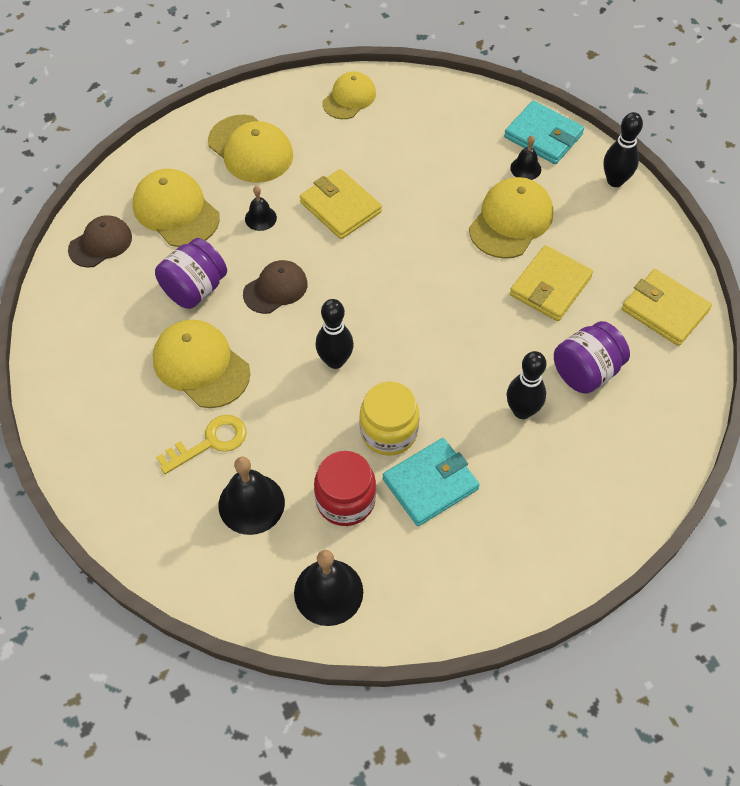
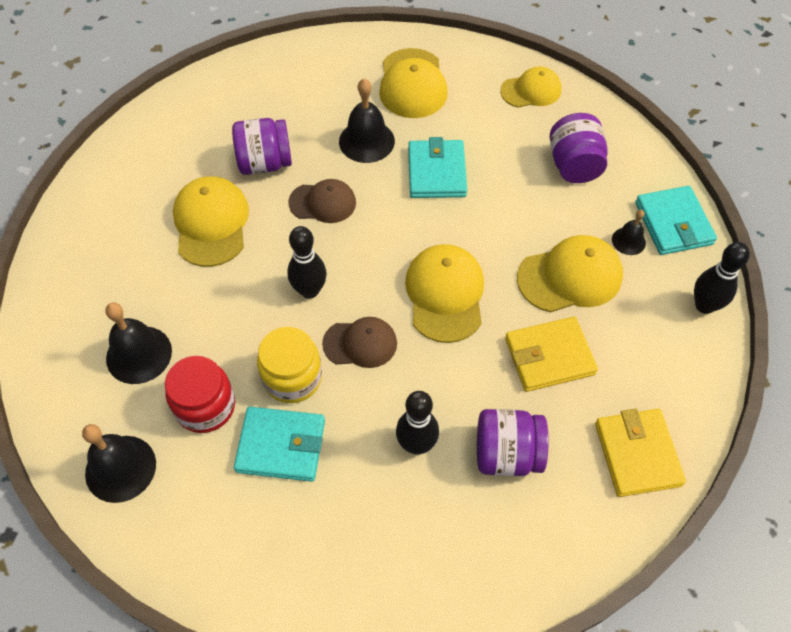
camera: 40 degrees right, 0 degrees up
brown cap [68,215,132,268] -> brown cap moved to [322,317,397,368]
yellow cap [133,169,220,247] -> yellow cap moved to [405,244,484,343]
yellow key [156,415,246,474] -> none
black bell [245,186,277,231] -> black bell [339,78,395,163], size x1.78
yellow wallet [300,169,382,239] -> turquoise wallet [408,137,467,198]
none -> purple jar [549,113,608,183]

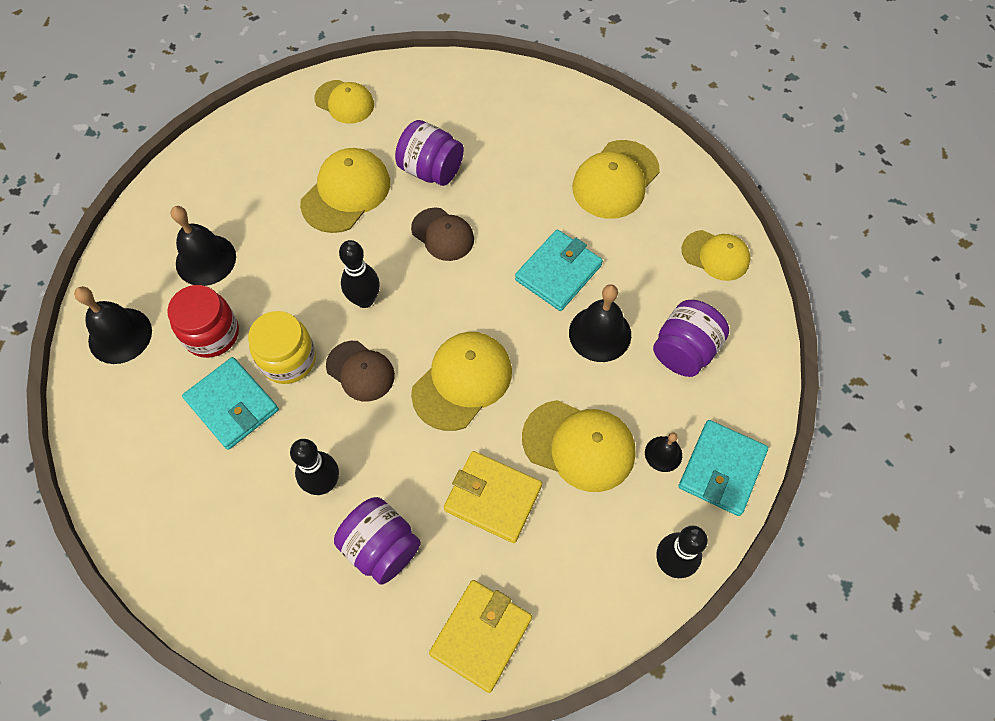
camera: 40 degrees right, 5 degrees up
black bell [339,78,395,163] -> black bell moved to [569,284,631,362]
none -> yellow cap [314,80,374,124]

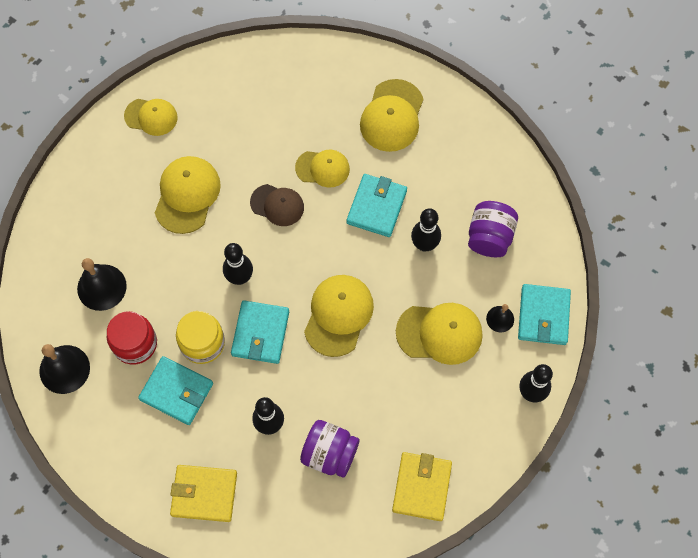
camera: 20 degrees left, 5 degrees up
brown cap [326,341,395,402] -> turquoise wallet [231,300,289,364]
purple jar [395,120,464,186] -> none
yellow wallet [444,451,542,543] -> yellow wallet moved to [170,465,237,522]
black bell [569,284,631,362] -> black bowling pin [411,208,441,252]
yellow cap [682,230,750,281] -> yellow cap moved to [295,150,350,187]

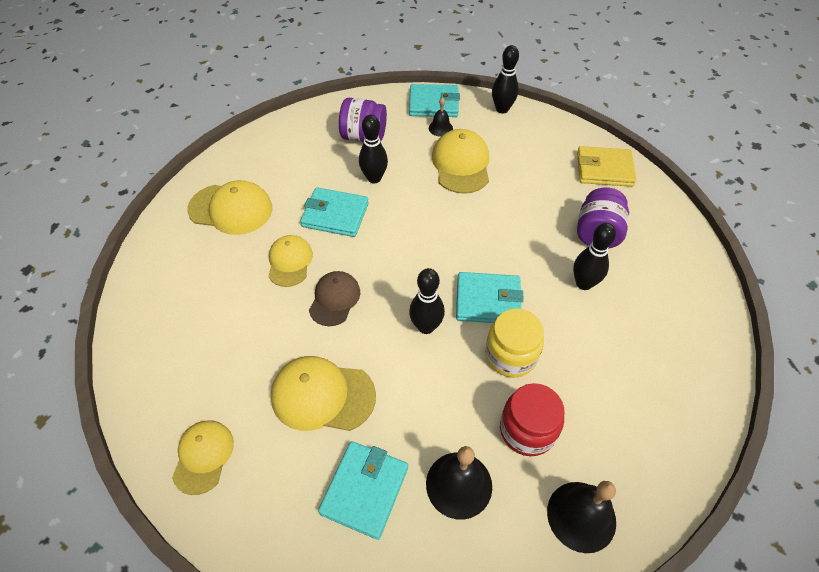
camera: 95 degrees left, 15 degrees down
turquoise wallet [138,356,213,425] -> turquoise wallet moved to [318,441,408,540]
yellow wallet [170,465,237,522] -> none
yellow cap [304,275,374,357] -> none

